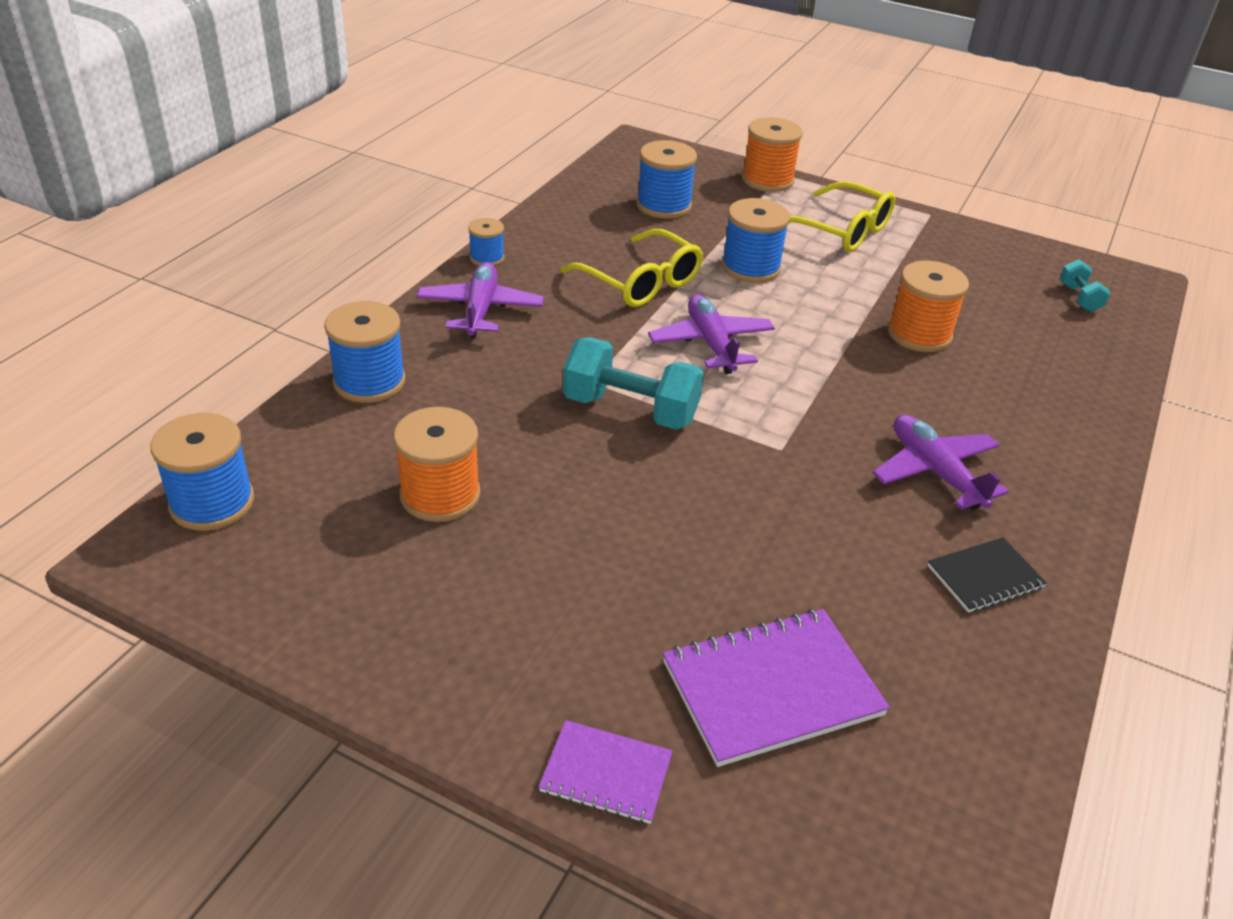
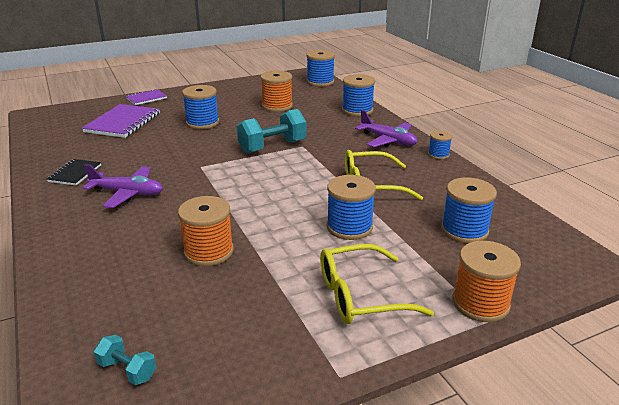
camera: 130 degrees right, 10 degrees down
purple plane [648,294,775,374] -> none
none -> blue spool [182,85,219,129]

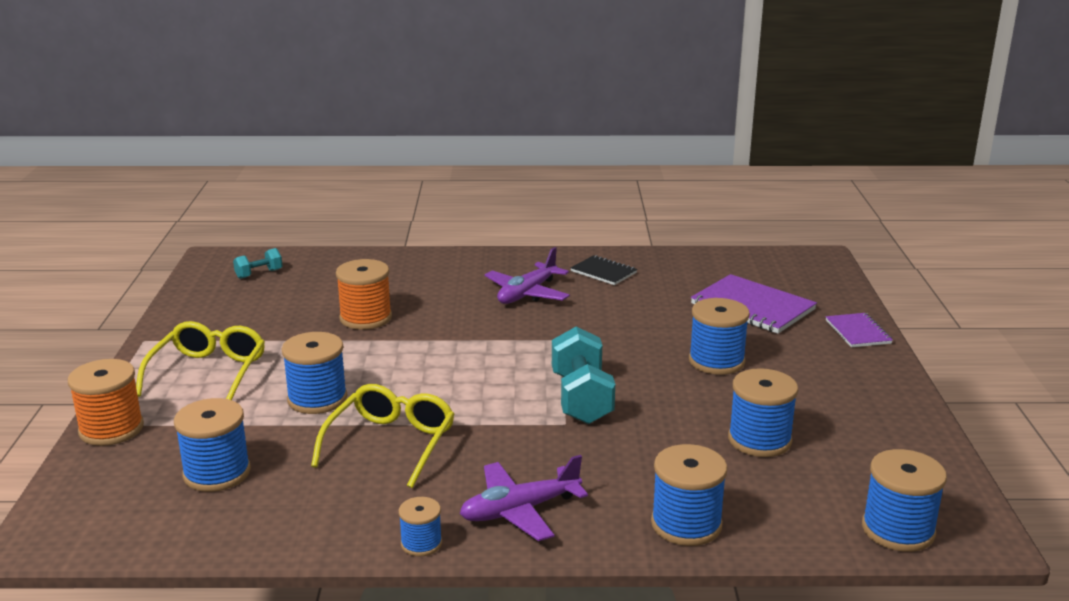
camera: 115 degrees right, 5 degrees down
orange spool [260,71,293,112] -> blue spool [728,368,798,457]

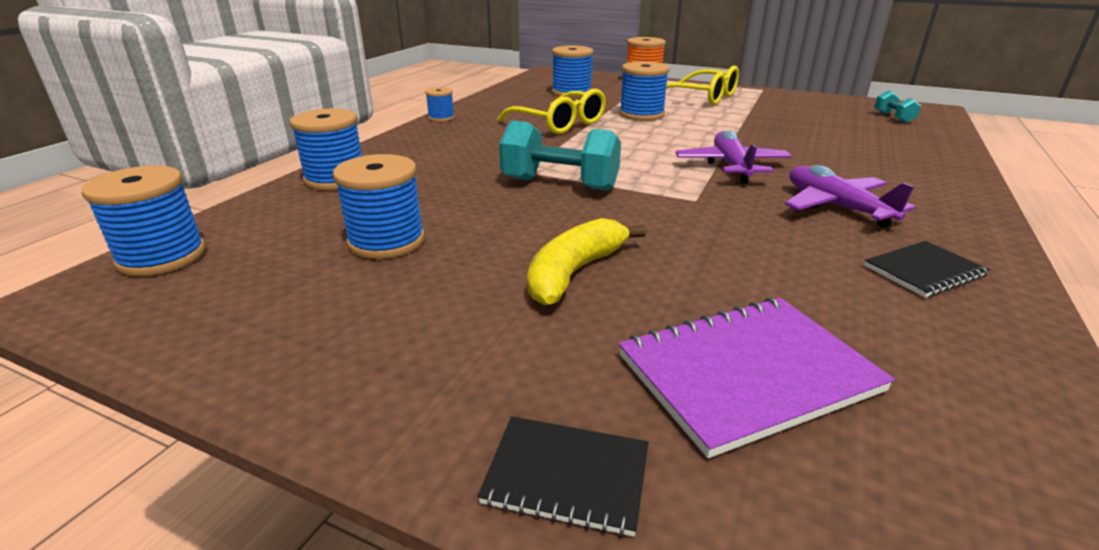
camera: 115 degrees right, 5 degrees up
orange spool [336,259,392,330] -> none
purple plane [460,455,588,541] -> purple plane moved to [675,130,792,183]
blue spool [689,298,750,375] -> yellow banana [527,218,646,305]
purple notebook [826,313,893,347] -> black notebook [477,416,649,537]

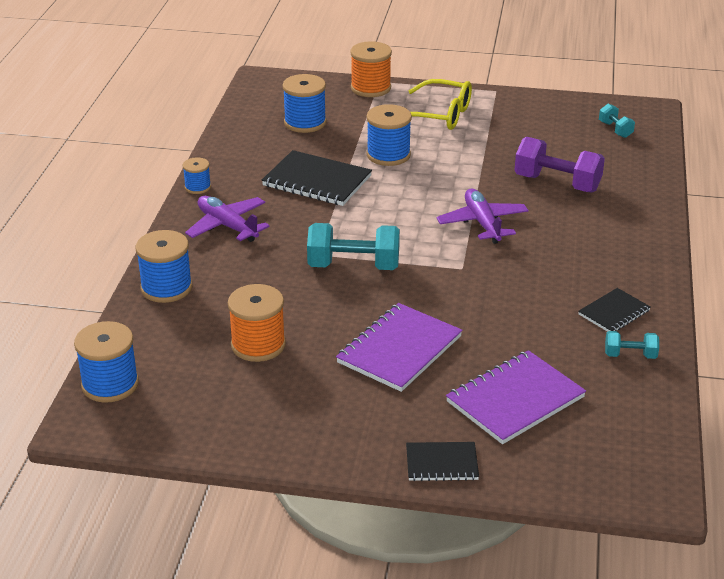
camera: 15 degrees left, 5 degrees up
blue spool [333,154,425,259] -> orange spool [228,284,286,362]
yellow glasses [497,89,606,134] -> black notebook [262,150,372,206]
yellow banana [527,218,646,305] -> purple notebook [336,303,463,392]
purple plane [785,165,916,228] -> purple plane moved to [185,196,269,242]
none -> purple dumbbell [514,137,605,192]
none -> turquoise dumbbell [605,331,659,359]

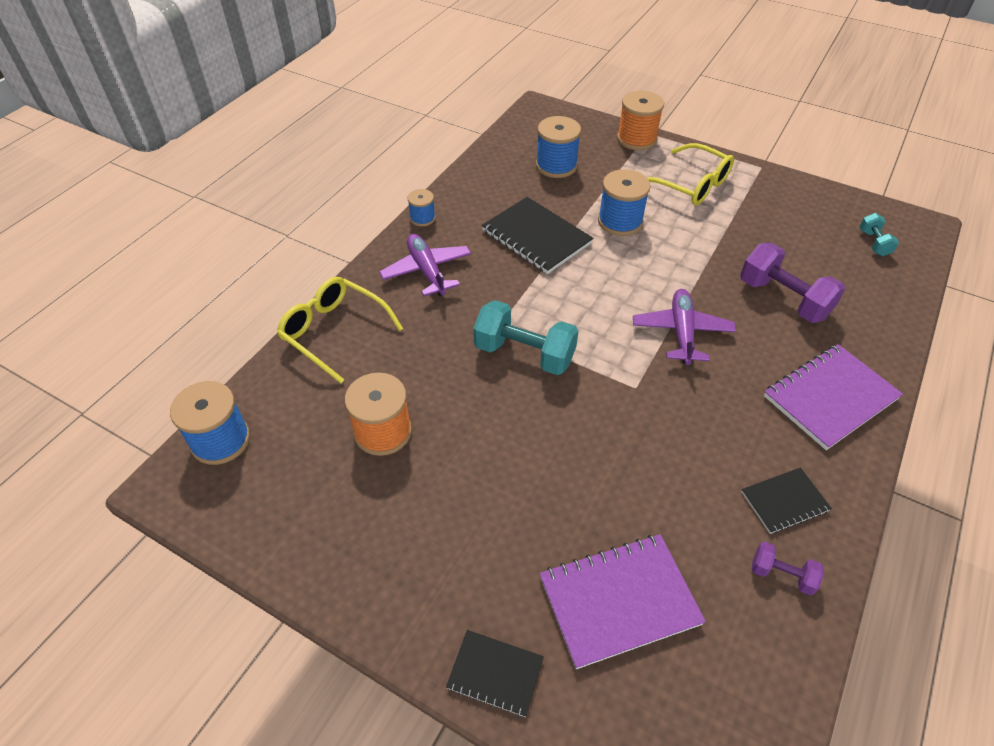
camera: 20 degrees right, 15 degrees up
blue spool [136,230,193,303] -> yellow glasses [277,277,403,383]
purple notebook [336,303,463,392] -> purple notebook moved to [764,344,903,450]
turquoise dumbbell [605,331,659,359] -> purple dumbbell [752,541,824,596]

